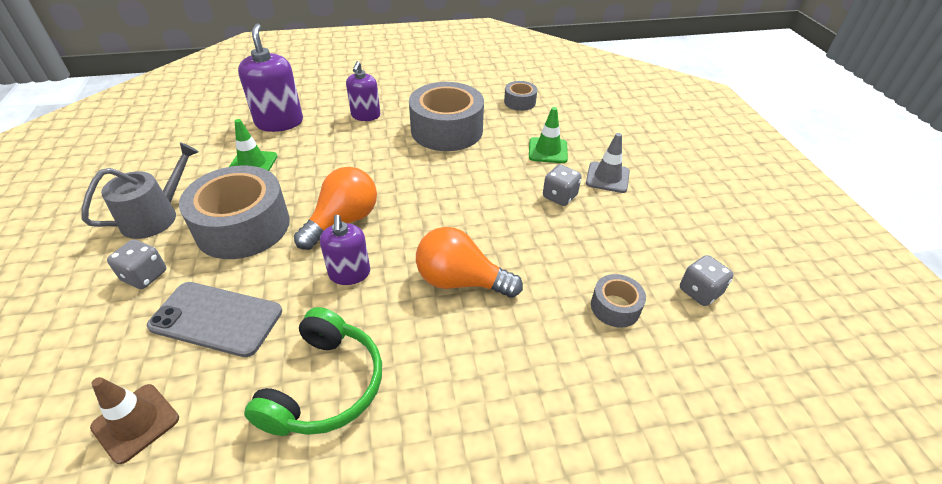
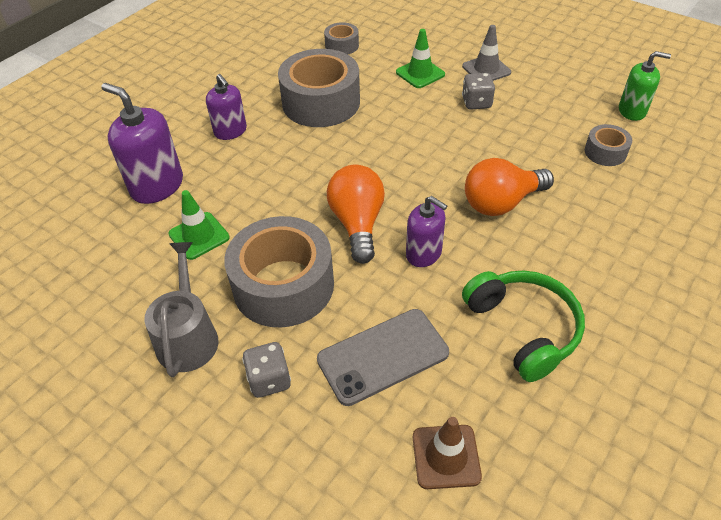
camera: 40 degrees left, 5 degrees up
grey dice [680,255,734,306] -> green soap dispenser [619,51,671,121]

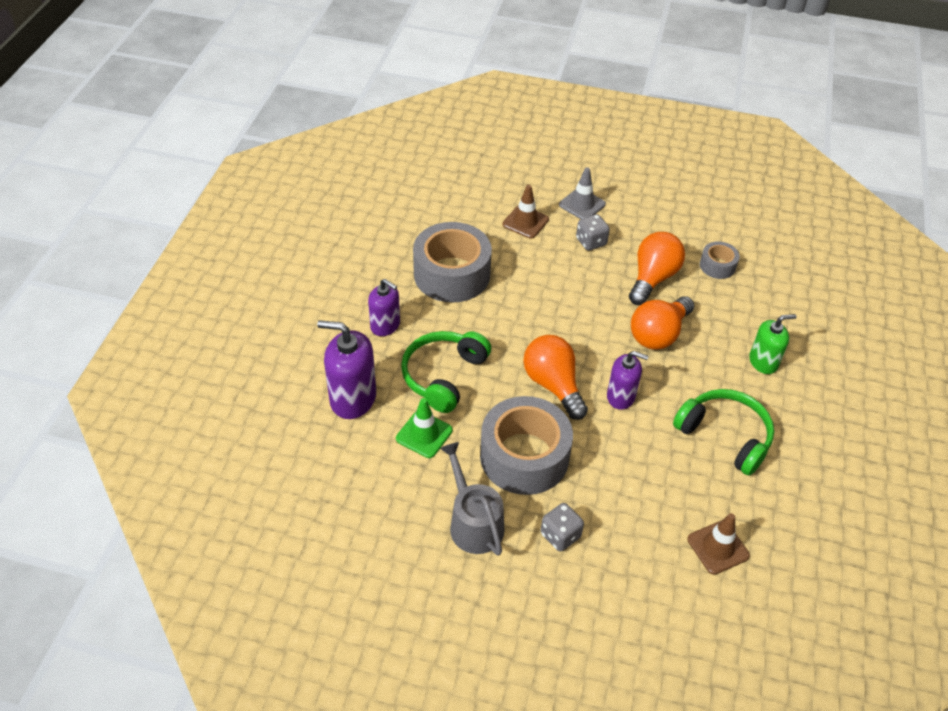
camera: 25 degrees left, 0 degrees up
grey phone [317,309,449,406] -> none
grey tape [324,22,359,54] -> none
green traffic cone [396,29,445,88] -> brown traffic cone [502,185,549,239]
green soap dispenser [619,51,671,121] -> green soap dispenser moved to [749,314,797,374]
none -> green headphones [401,331,491,413]
none -> orange light bulb [629,232,685,305]

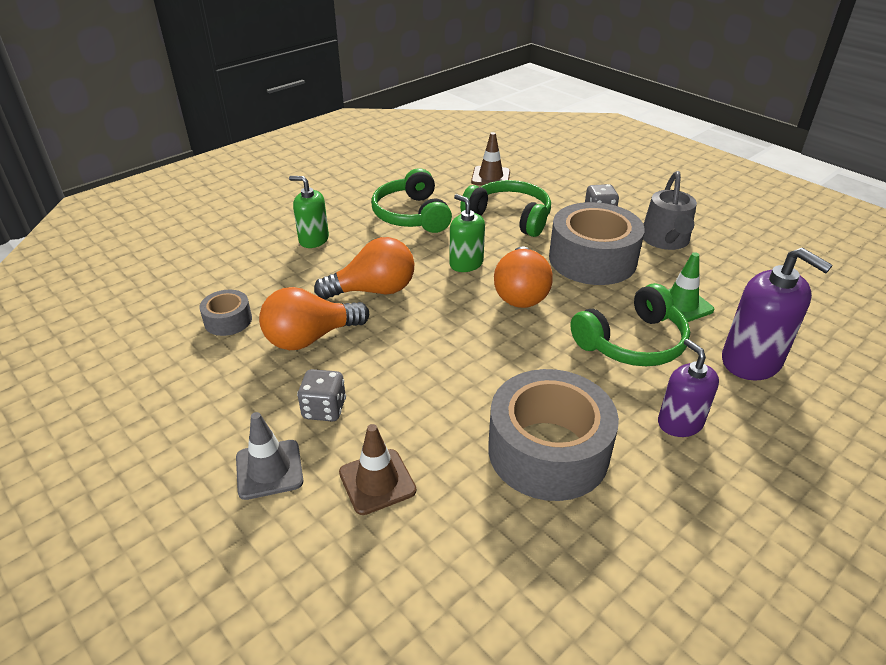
camera: 145 degrees left, 10 degrees down
purple soap dispenser [607,351,649,410] -> green soap dispenser [449,194,485,272]
none -> green headphones [460,180,551,237]

